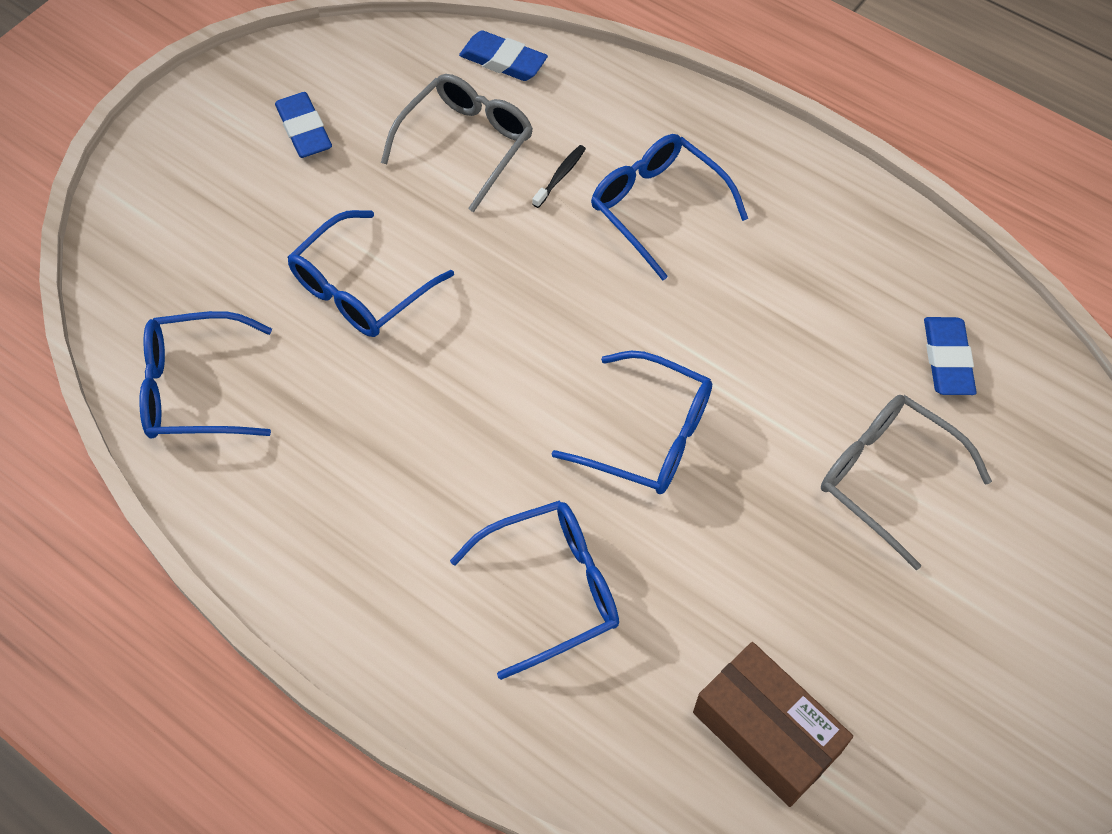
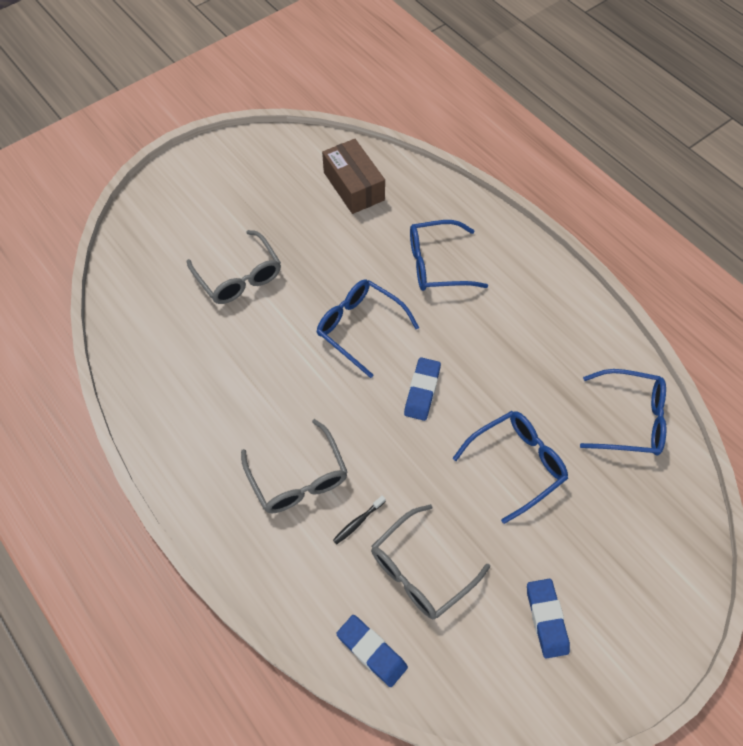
camera: 165 degrees left, 0 degrees up
blue glasses [591,134,748,281] -> grey glasses [241,419,347,514]
blue eraser [924,317,976,395] -> blue eraser moved to [404,357,441,421]

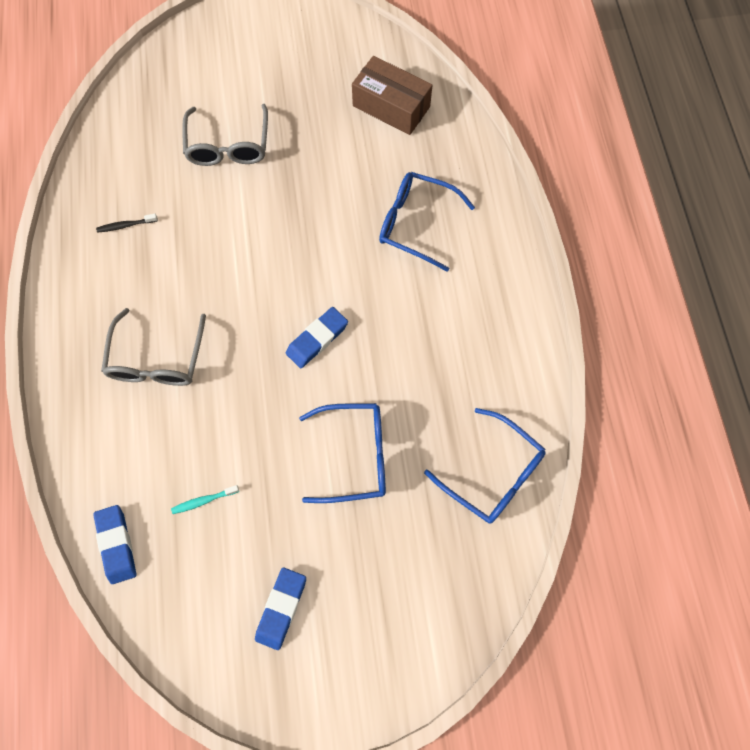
camera: 30 degrees right, 10 degrees up
blue glasses [317,279,419,378] -> none
brown box [322,139,385,214] -> brown box turned 60 degrees counterclockwise [352,56,432,135]
black toothbrush [333,496,386,544] -> black toothbrush moved to [96,214,158,233]
grey glasses [371,504,490,619] -> turquoise toothbrush [171,485,239,514]

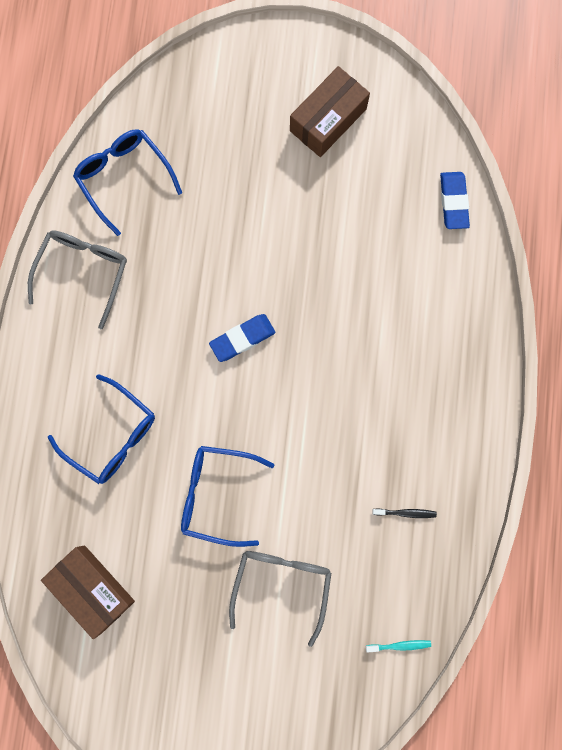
camera: 165 degrees left, 10 degrees up
grey glasses [101,308,206,386] -> grey glasses moved to [28,231,127,329]
turquoise toothbrush [171,485,239,514] -> turquoise toothbrush moved to [366,640,431,653]
blue eraser [255,568,306,650] -> brown box [290,66,370,157]
blue glasses [299,403,386,503] -> blue glasses moved to [181,446,274,547]

